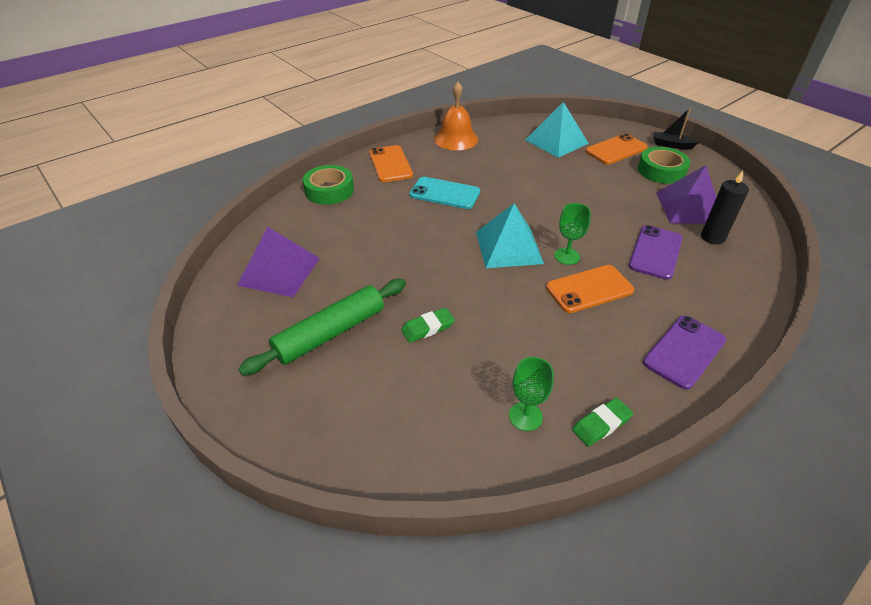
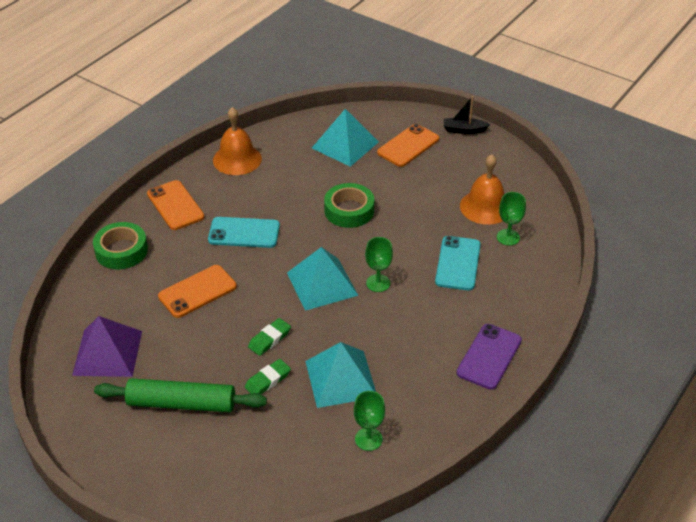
camera: 15 degrees left, 0 degrees up
green rolling pin [238,279,406,375] -> green rolling pin turned 60 degrees clockwise [94,378,267,412]
orange phone [546,265,634,313] -> orange phone moved to [158,265,237,318]
green eraser [572,398,633,447] -> green eraser moved to [248,318,291,356]
purple phone [629,225,682,280] -> turquoise phone [435,236,481,290]
green tape [638,147,690,184] -> green tape moved to [324,183,374,228]
purple pyramid [656,165,716,224] -> orange bell [460,154,504,225]
black candle [701,171,749,244] -> green goblet [497,192,526,245]
none -> turquoise pyramid [305,342,376,408]

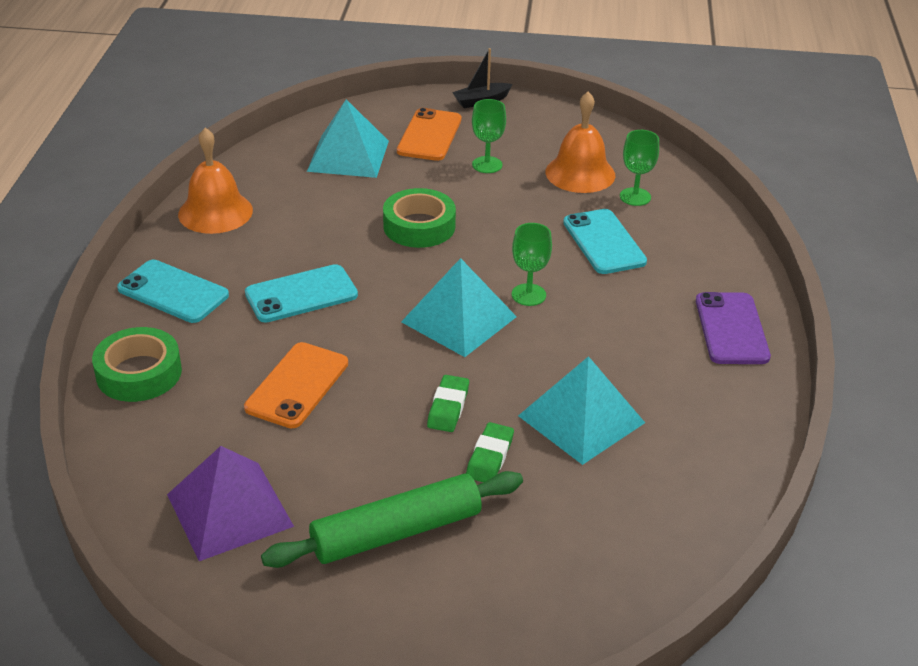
camera: 30 degrees left, 5 degrees down
orange phone [147,180,205,230] -> turquoise phone [117,260,229,323]
green goblet [354,391,385,451] -> green goblet moved to [472,99,506,173]

